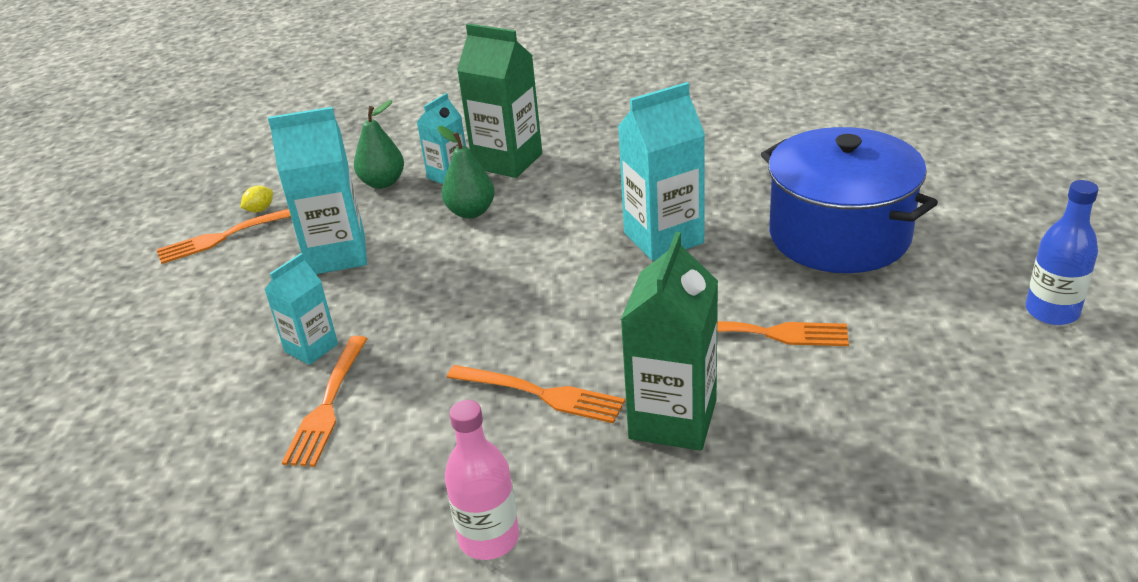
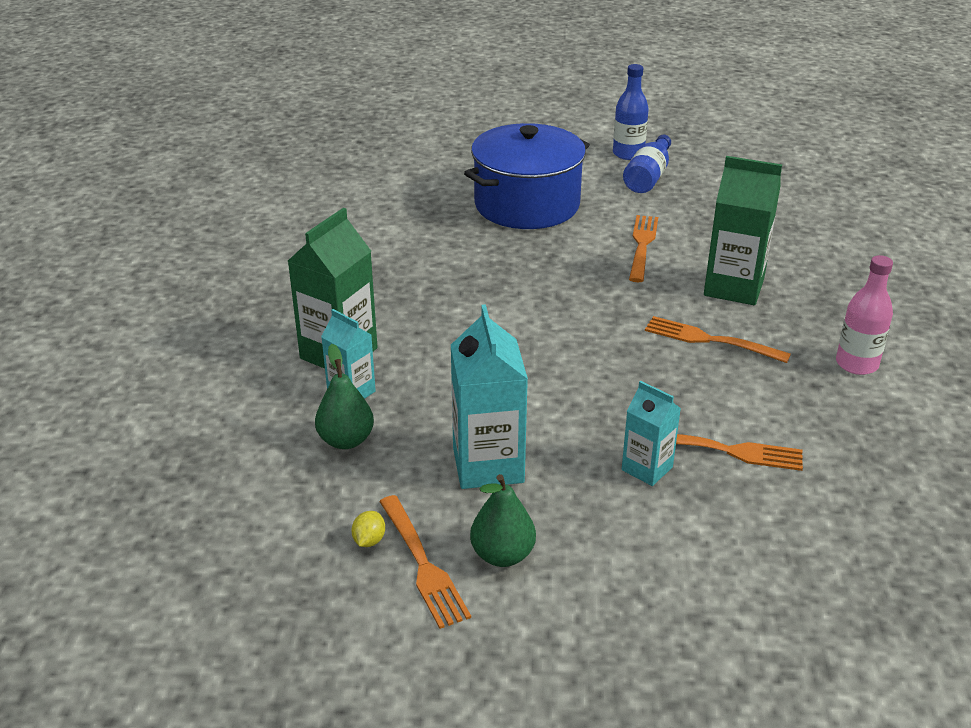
camera: 90 degrees left, 0 degrees up
yellow lemon [240,185,273,212] -> yellow lemon turned 60 degrees clockwise [351,511,385,547]
green pear [437,126,495,219] -> green pear moved to [470,474,536,567]
orange fork [447,365,625,424] -> orange fork turned 90 degrees counterclockwise [645,316,791,363]
turquoise carton [618,82,705,261] -> none
none -> blue bottle [623,135,671,193]

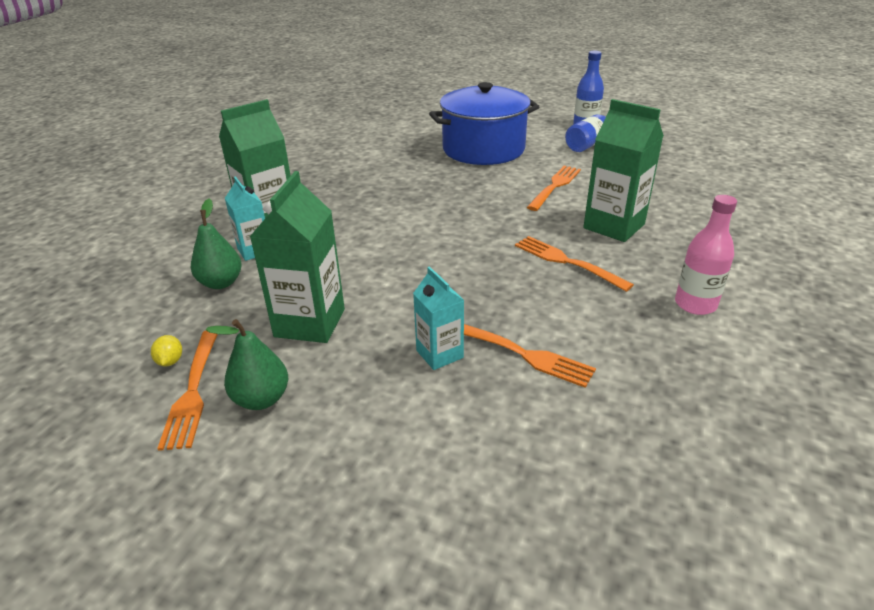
camera: 20 degrees right, 0 degrees up
yellow lemon [351,511,385,547] -> yellow lemon turned 45 degrees counterclockwise [151,335,182,366]
turquoise carton [451,304,528,489] -> green carton [250,171,345,343]

